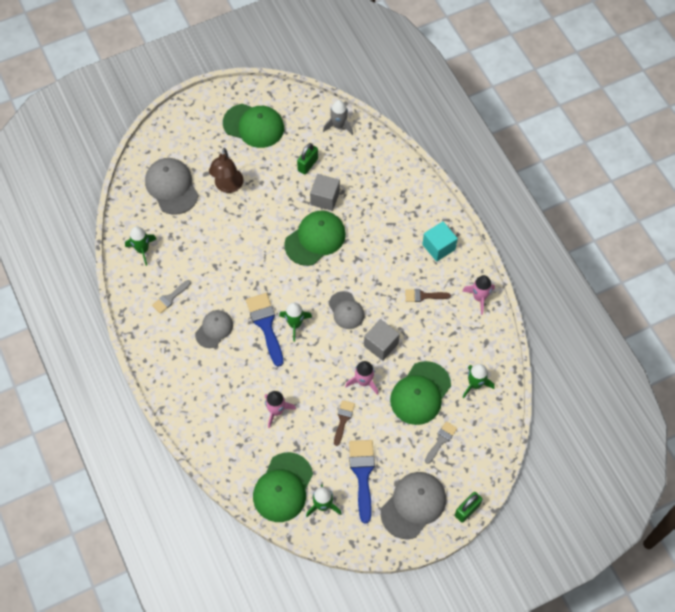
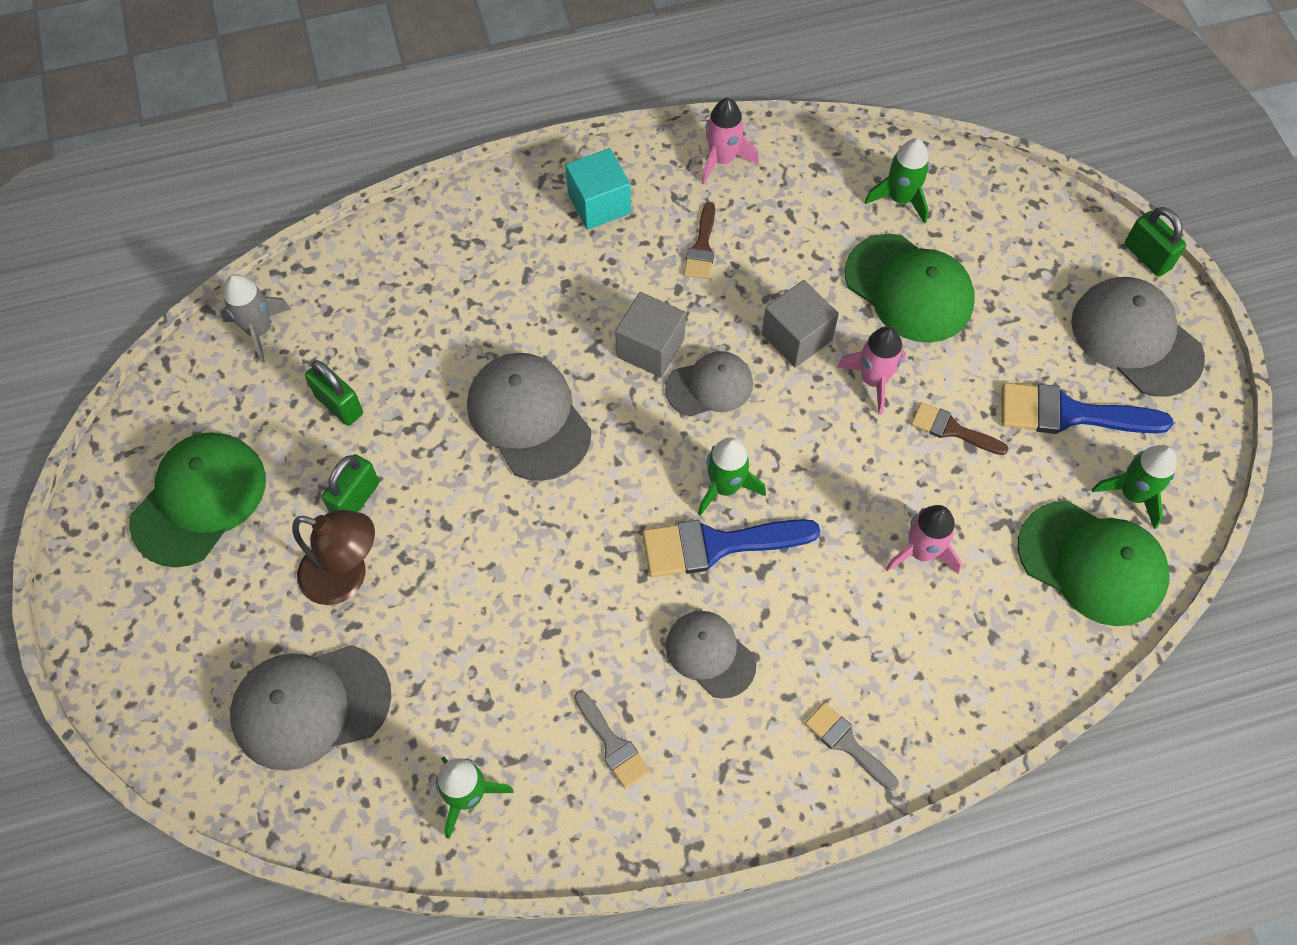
camera: 80 degrees left, 0 degrees up
green cap [284,211,346,266] -> grey cap [467,353,591,481]
grey cube [310,174,340,211] -> grey cube moved to [615,292,686,377]
grey brush [425,421,457,464] -> grey brush moved to [805,702,899,791]
none -> green padlock [322,454,379,512]

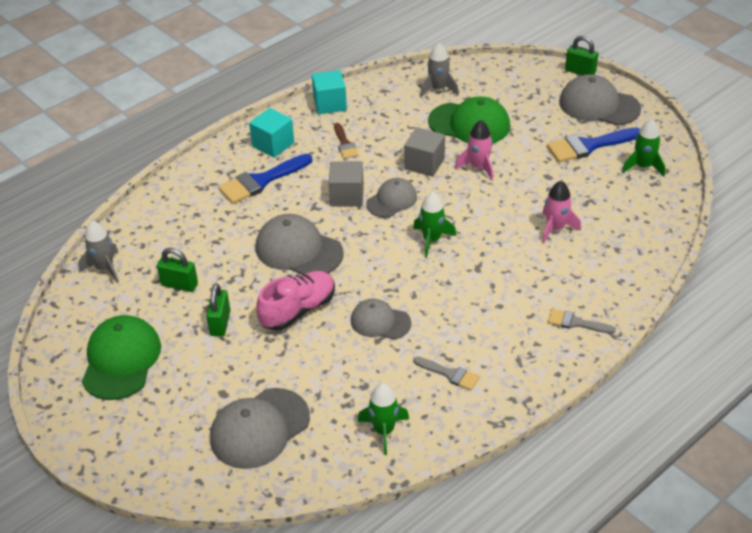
camera: 25 degrees left, 20 degrees down
brown lamp [292,510,375,605] -> none
blue brush [642,519,820,577] -> blue brush moved to [218,154,312,204]
grey cap [666,611,756,699] -> grey cap moved to [351,299,411,340]
pink rocket [701,98,759,184] -> turquoise cube [312,70,347,114]
green rocket [865,138,929,224] -> grey rocket [420,43,459,97]
brown brush [911,402,1009,455] -> none
green cap [1018,501,1169,626] -> none
none -> pink shoe [256,271,335,331]

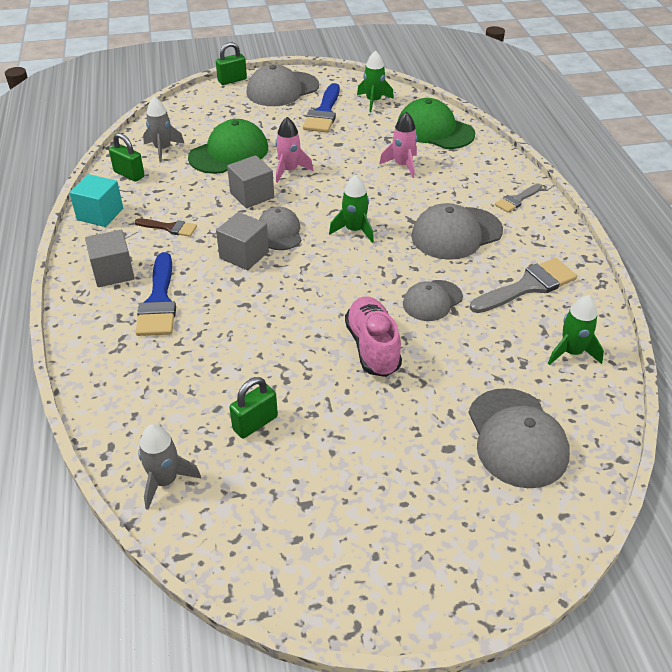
camera: 60 degrees left, 0 degrees up
green cap [82,315,161,400] -> green cap moved to [398,98,475,149]
green padlock [206,283,230,337] -> green padlock moved to [109,133,145,181]
turquoise cube [249,108,294,158] -> grey cube [85,230,135,287]
grey cap [256,214,344,275] -> grey cap moved to [411,203,503,260]
grey brush [413,356,480,390] -> grey brush [470,258,577,313], size x1.74

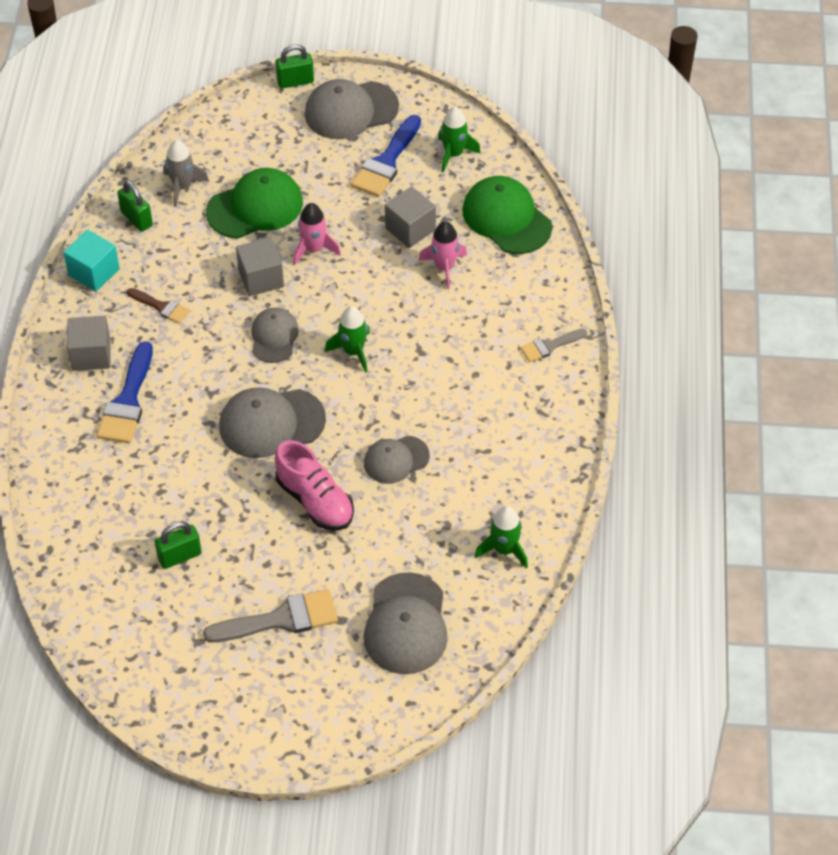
camera: 15 degrees right, 10 degrees up
grey rocket [138,424,201,510] -> none
grey cube [216,212,269,270] -> grey cube moved to [385,186,436,248]
pink shoe [345,297,402,377] -> pink shoe turned 135 degrees clockwise [275,440,354,530]
grey cap [411,203,503,260] -> grey cap moved to [219,387,326,458]
grey brush [470,258,577,313] -> grey brush moved to [203,589,338,642]

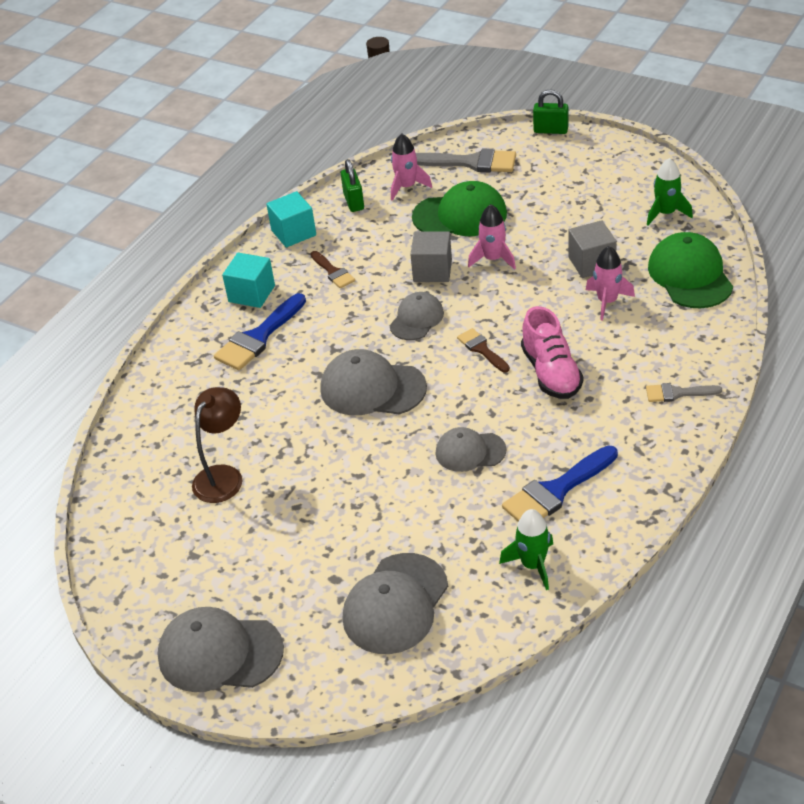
camera: 30 degrees right, 10 degrees down
grey cube [67,316,111,371] -> turquoise cube [222,253,275,308]
green padlock [155,521,202,569] -> brown lamp [192,387,242,503]
grey rocket [163,140,209,207] -> pink rocket [391,134,432,201]
grey brush [203,589,338,642] -> grey brush moved to [416,148,516,172]
pink shoe [275,440,354,530] -> pink shoe moved to [521,306,583,399]
grey cap [305,79,399,139] -> grey cap moved to [157,607,284,692]
green rocket [325,306,370,373] -> brown brush [457,328,510,372]
blue brush [351,115,421,197] -> blue brush moved to [502,446,618,522]

